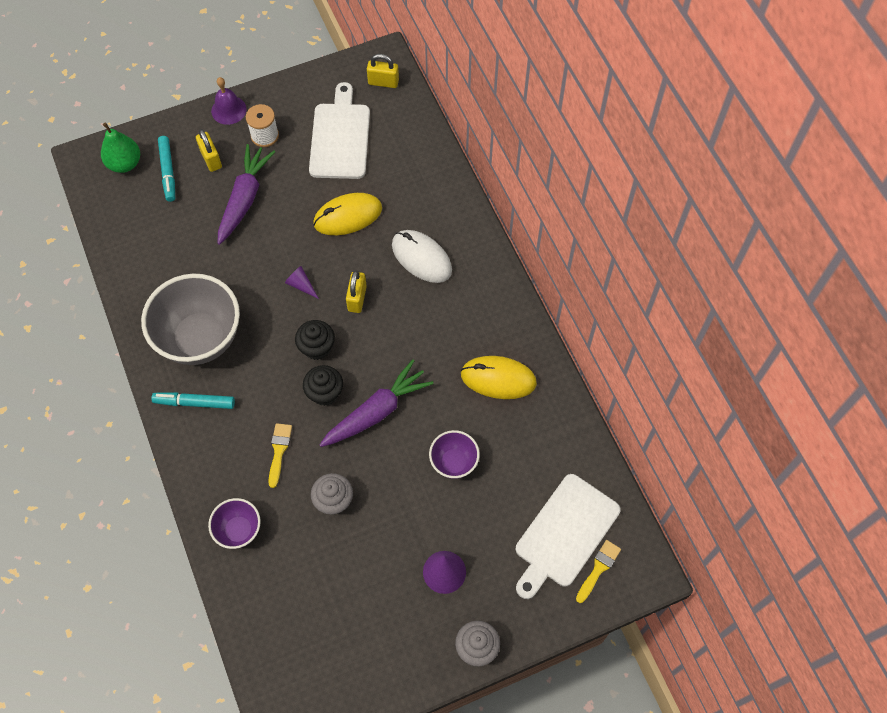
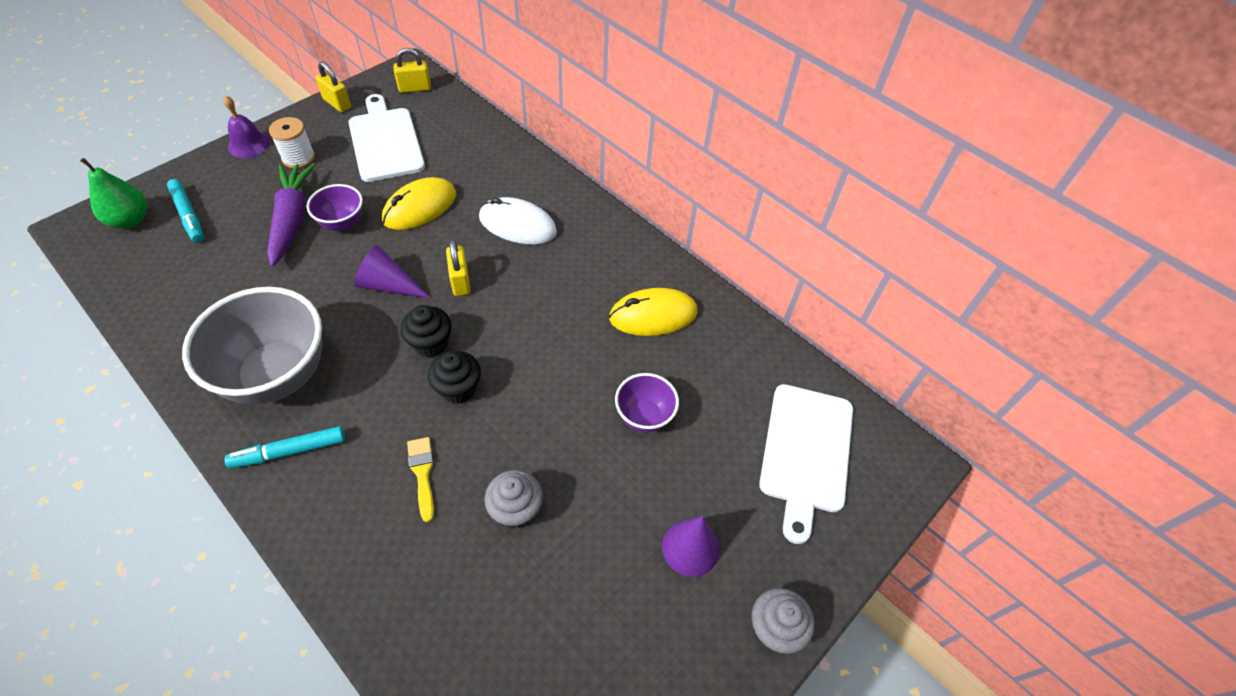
camera: 25 degrees left, 10 degrees down
yellow padlock [196,129,222,172] -> yellow padlock moved to [315,62,351,112]
purple bowl [208,498,261,549] -> purple bowl moved to [307,184,363,231]
purple cone [285,266,319,299] -> purple cone [354,245,431,299], size x1.63
purple carrot [320,359,434,447] -> none
yellow brush [576,540,621,603] -> none

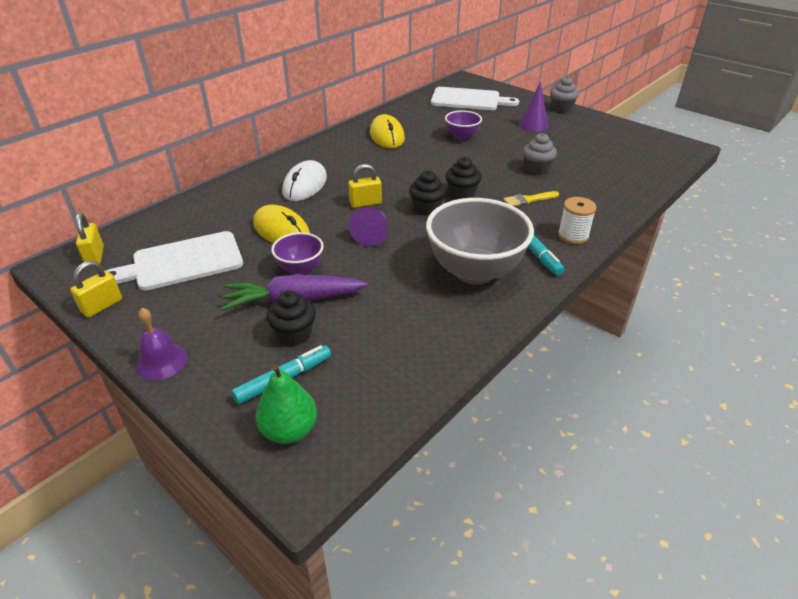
camera: 90 degrees left, 15 degrees down
white spool [269,117,315,169] -> white spool moved to [558,197,597,244]
none -> black cupcake [266,290,316,346]

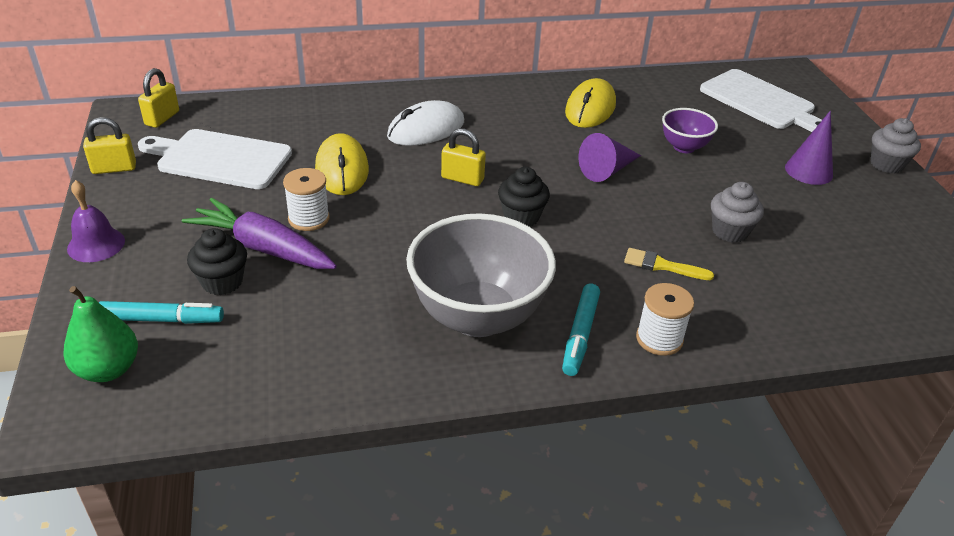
camera: 35 degrees right, 0 degrees up
purple bowl [271,232,324,275] -> white spool [283,168,330,231]
purple cone [349,207,388,247] -> purple cone moved to [578,133,641,182]
black cupcake [445,157,481,200] -> none

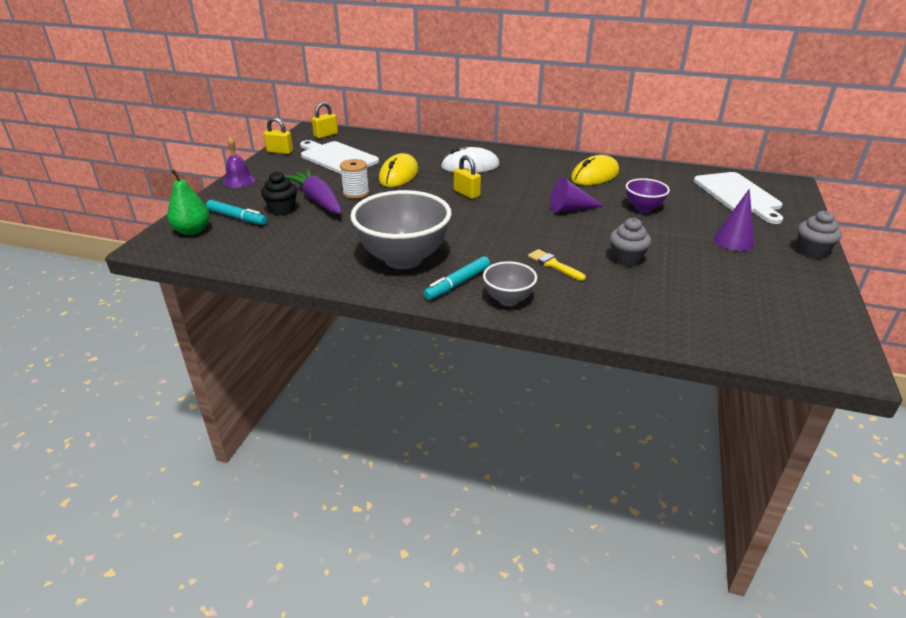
camera: 30 degrees right, 5 degrees down
black cupcake [498,167,550,227] -> none
white spool [636,283,694,356] -> grey bowl [483,261,537,306]

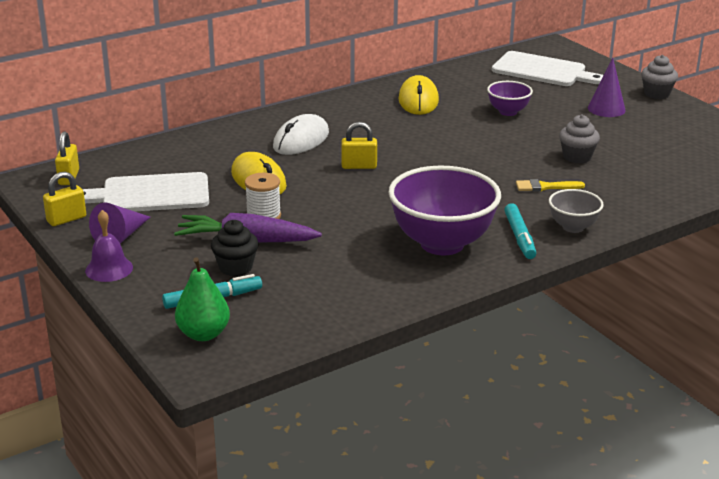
camera: 50 degrees left, 5 degrees down
grey bowl [350,190,452,269] -> purple bowl [388,166,501,255]
purple cone [550,177,605,213] -> purple cone moved to [89,203,150,244]

